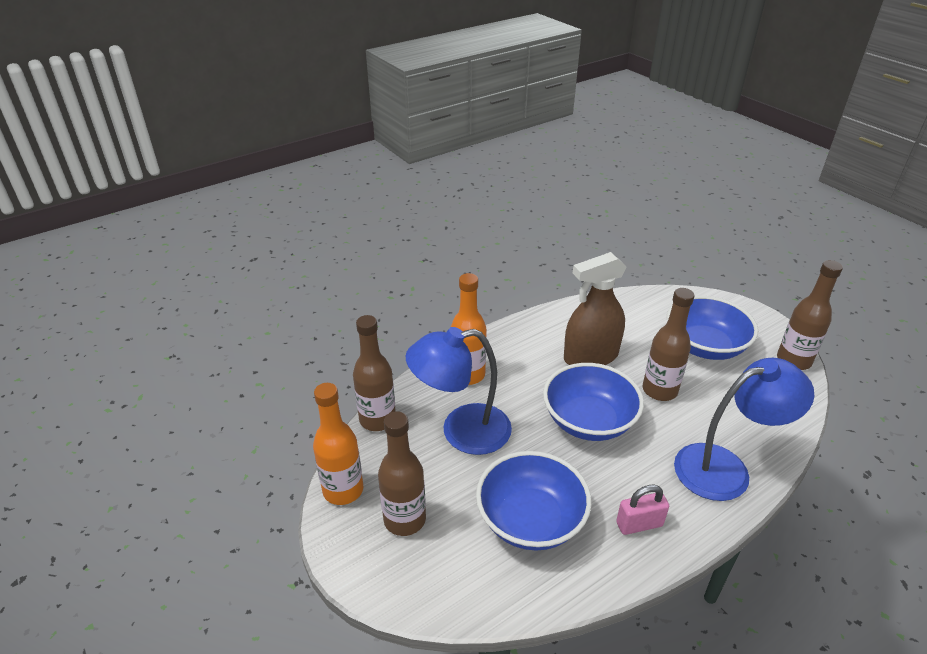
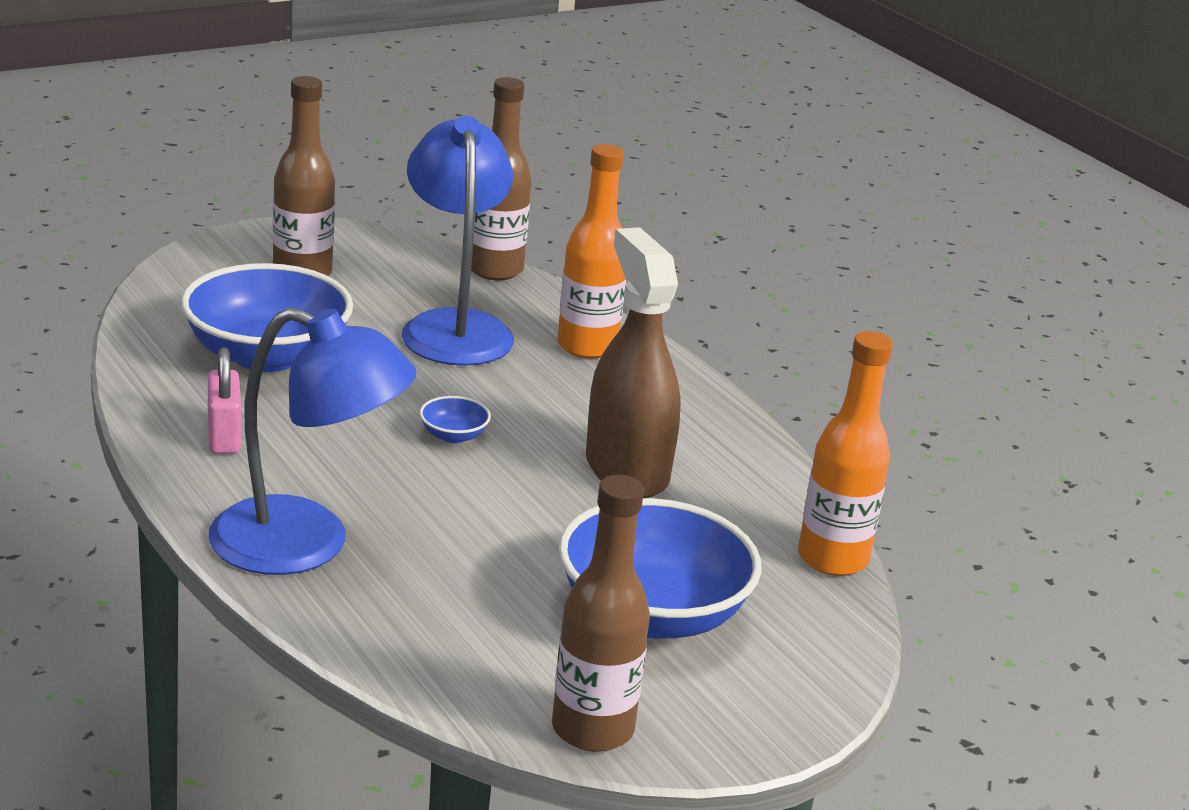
camera: 90 degrees right, 10 degrees down
orange bottle [313,383,363,505] -> orange bottle moved to [798,331,893,576]
blue bowl [543,363,644,441] -> blue bowl [420,396,491,443], size x0.40
brown bottle [643,288,695,401] -> none
blue lamp [674,358,814,501] -> blue lamp turned 60 degrees counterclockwise [208,307,417,575]

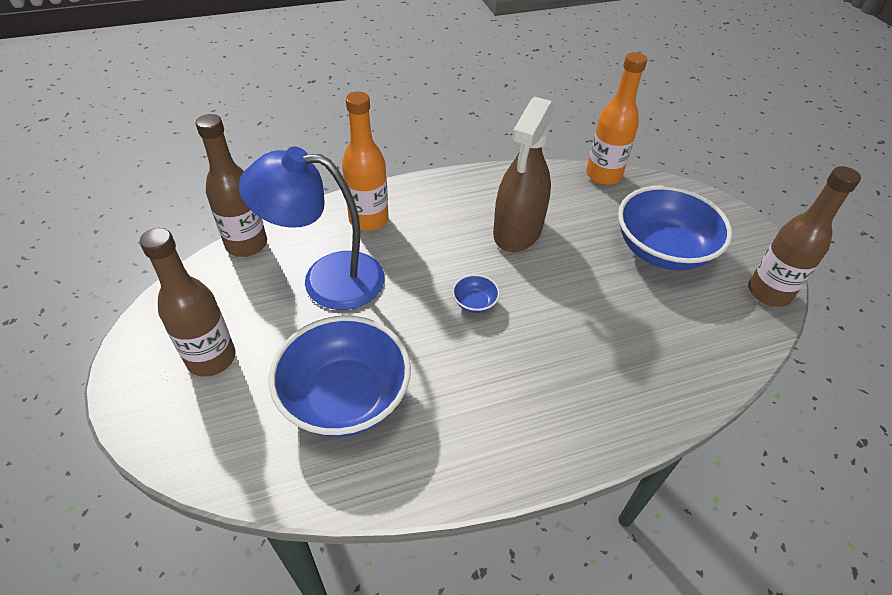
camera: 75 degrees left, 20 degrees up
blue lamp [208,307,417,575] -> none
pink padlock [208,347,241,454] -> none
brown spray bottle [586,227,681,498] -> brown spray bottle turned 60 degrees counterclockwise [493,97,554,252]

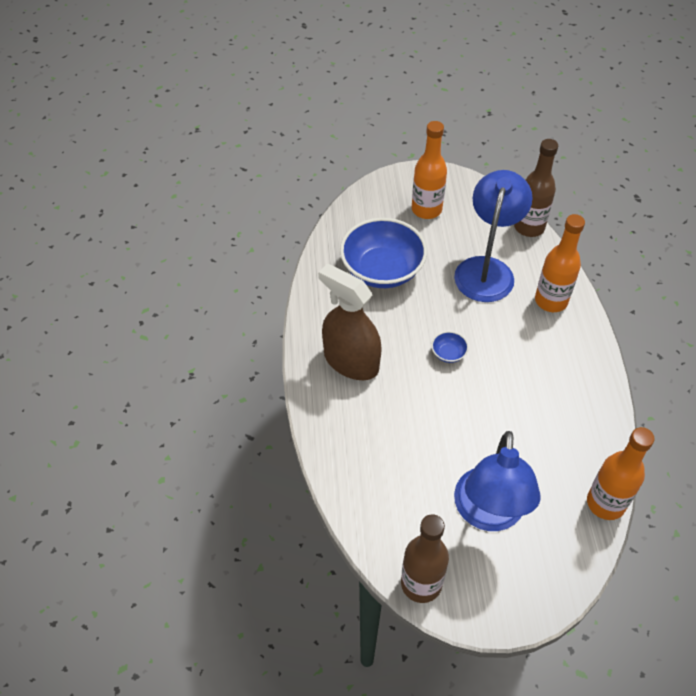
camera: 105 degrees right, 5 degrees up
brown bottle [140,228,235,377] -> orange bottle [412,121,447,219]
brown spray bottle [493,97,554,252] -> brown spray bottle moved to [318,264,382,380]
blue bowl [618,185,732,270] -> blue lamp [454,431,541,531]

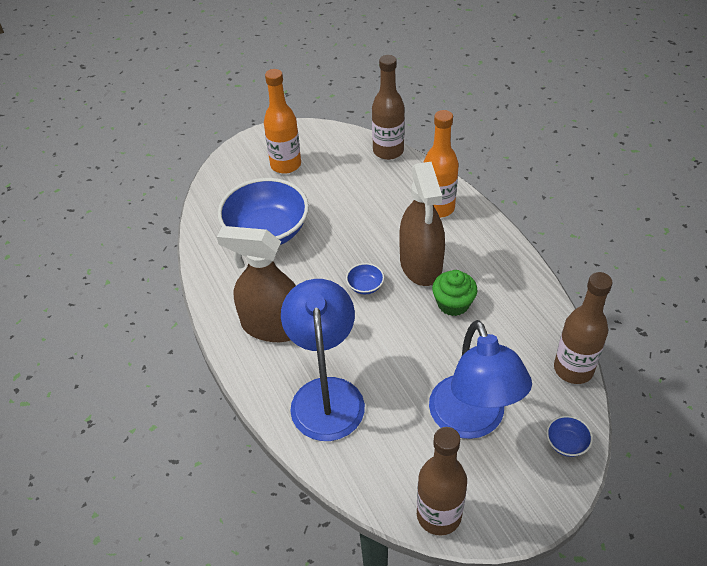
camera: 20 degrees left, 5 degrees down
blue lamp [454,170,533,302] -> blue lamp moved to [281,279,365,441]
orange bottle [587,427,655,520] -> brown bottle [554,272,613,384]
none -> brown spray bottle [399,162,445,286]
none -> green cupcake [432,270,478,316]
none -> blue bowl [546,416,593,457]

